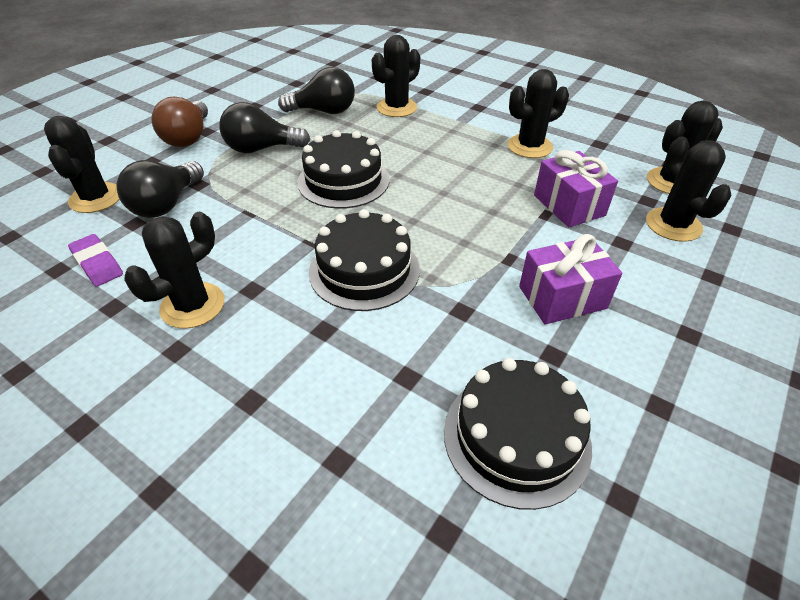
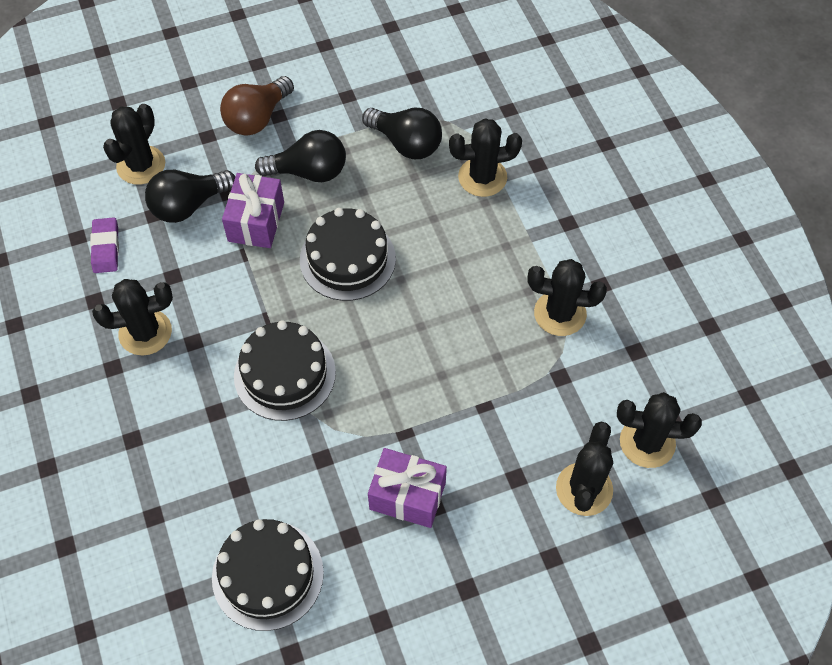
camera: 35 degrees right, 15 degrees up
black light bulb [219,102,310,153] -> black light bulb turned 150 degrees clockwise [255,130,346,182]
purple gift [534,150,618,227] -> purple gift moved to [222,173,284,248]

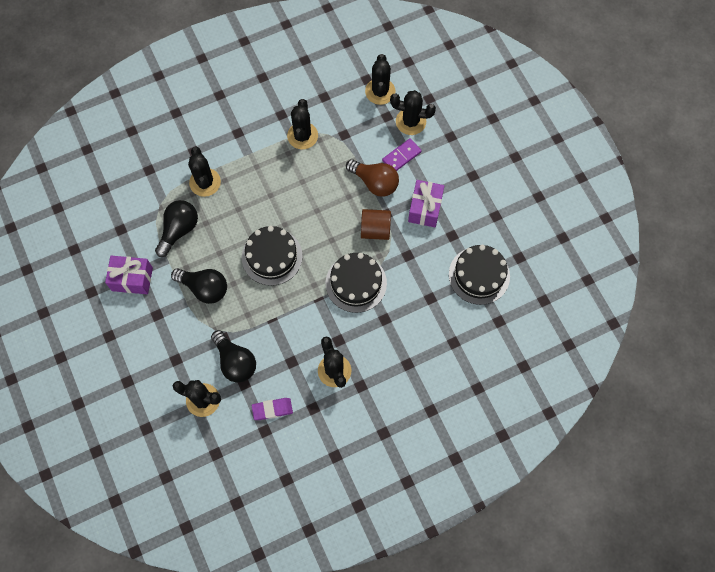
camera: 95 degrees left, 10 degrees up
brown light bulb [220,76,294,135] -> brown light bulb moved to [346,159,399,197]
purple gift [222,173,284,248] -> purple gift moved to [105,256,153,294]
black light bulb [255,130,346,182] -> black light bulb turned 120 degrees clockwise [171,268,227,304]
none -> brown cylinder [361,209,391,240]
none -> purple domino [382,138,422,171]

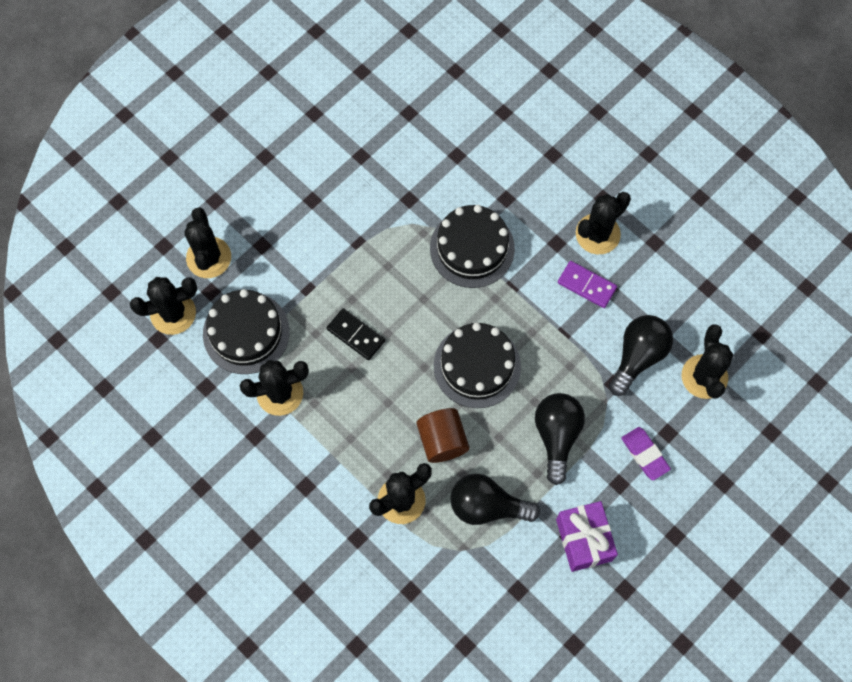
camera: 110 degrees left, 0 degrees up
purple eraser [252,398,293,420] -> purple eraser moved to [621,427,671,480]
brown light bulb [346,159,399,197] -> none
brown cylinder [361,209,391,240] -> brown cylinder moved to [417,408,469,463]
purple domino [382,138,422,171] -> purple domino moved to [558,261,617,308]
purple gift [408,180,444,227] -> none
black cake [449,245,510,305] -> black cake moved to [203,289,290,374]
none -> black domino [327,308,385,360]

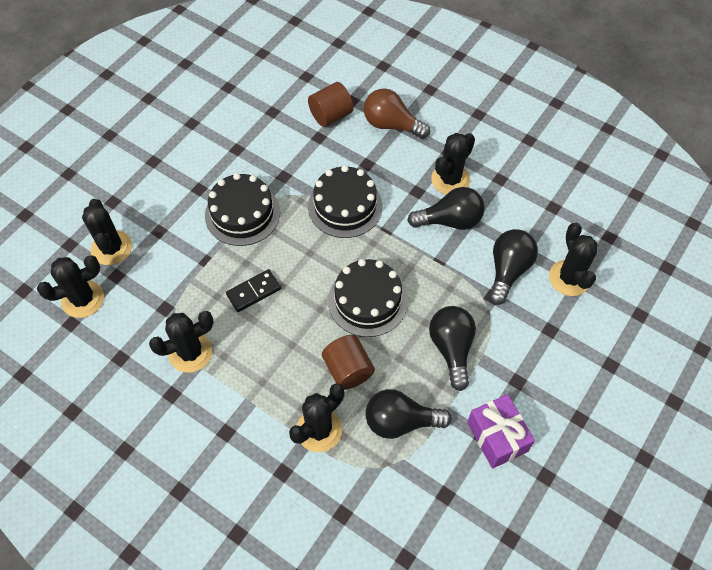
camera: 10 degrees left, 10 degrees down
black cake [203,289,290,374] -> black cake moved to [205,173,280,246]
black domino [327,308,385,360] -> black domino turned 60 degrees counterclockwise [226,269,281,312]
purple domino [558,261,617,308] -> black light bulb [407,187,485,230]
purple eraser [621,427,671,480] -> none
none -> brown cylinder [308,82,353,127]
none -> brown light bulb [364,88,430,139]

